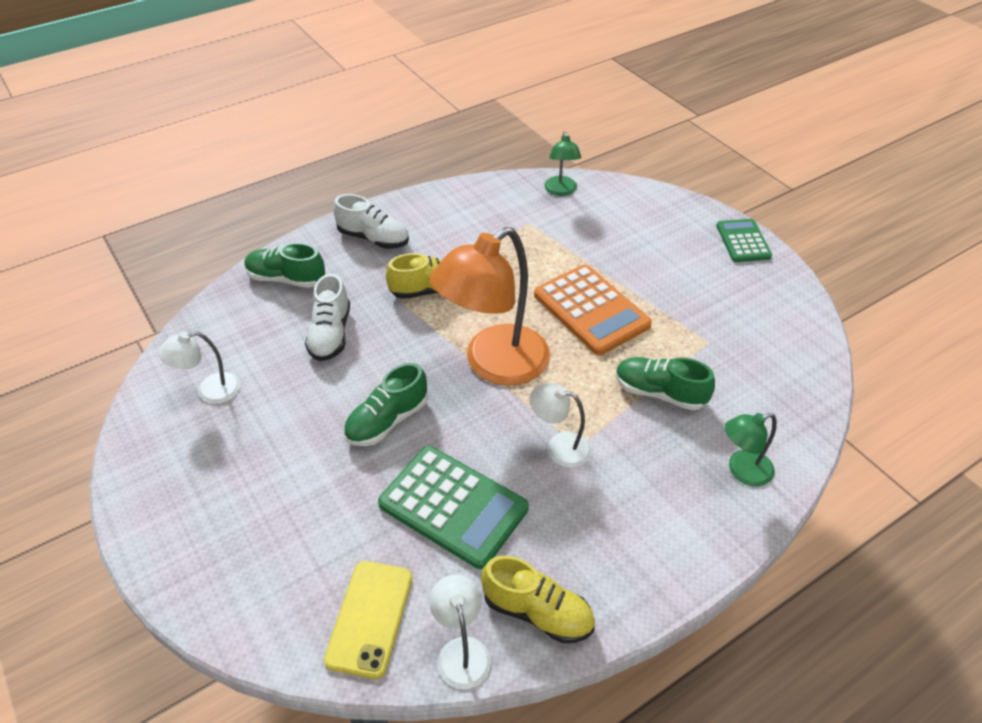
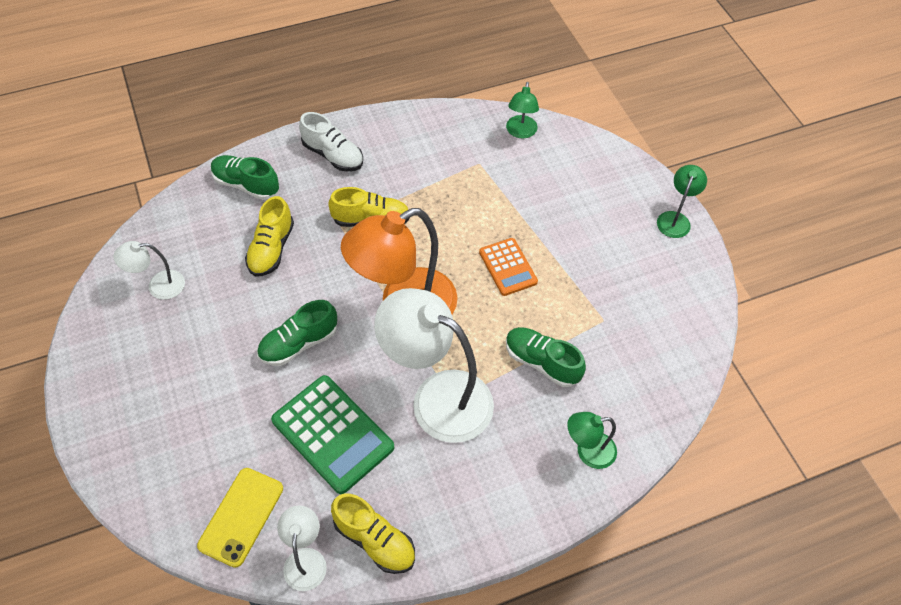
camera: 10 degrees right, 10 degrees up
white shoe [305,274,350,361] -> yellow shoe [245,196,294,277]
white lamp [530,383,592,468] -> white lamp [374,288,494,443], size x2.08
orange calculator [534,265,652,355] -> orange calculator [479,238,538,296], size x0.61
green calculator [716,219,772,262] -> green lamp [657,165,707,238]

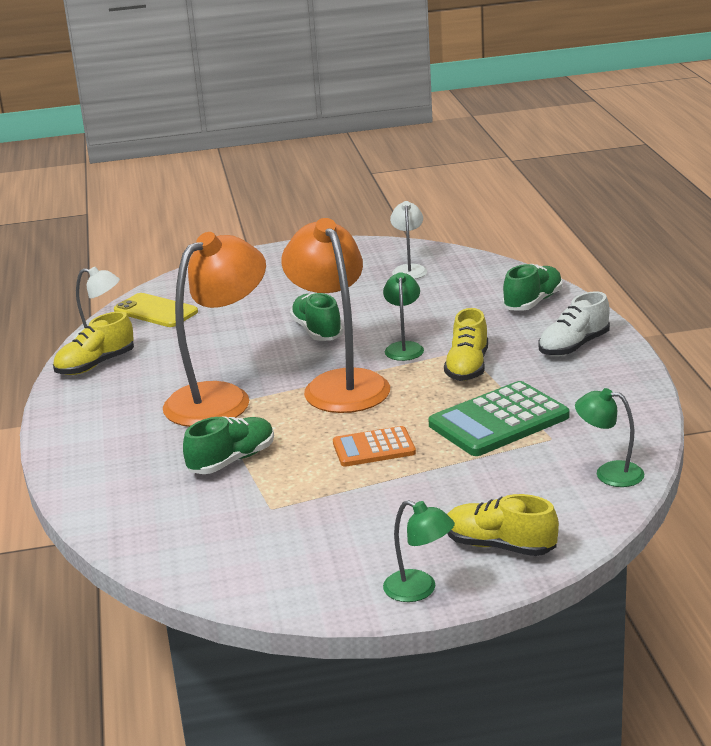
camera: 105 degrees right, 30 degrees down
yellow shoe [245,196,294,277] -> yellow shoe moved to [447,494,559,556]
green calculator [271,375,394,494] -> green calculator moved to [428,381,570,456]
white lamp [374,288,494,443] -> orange lamp [163,232,266,427]
green lamp [567,412,617,469] -> green lamp moved to [383,272,424,361]

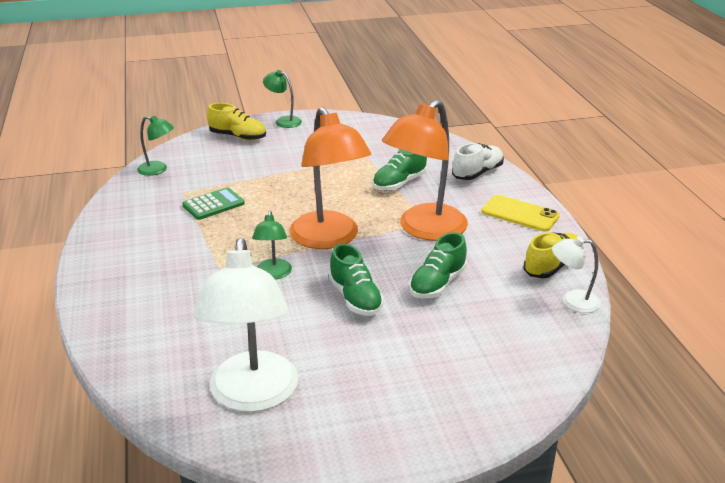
camera: 175 degrees right, 5 degrees up
yellow phone [114,293,198,327] -> yellow phone moved to [481,195,560,232]
orange calculator [333,426,416,467] -> none
white lamp [390,201,427,279] -> white lamp [193,238,298,412], size x2.08
green calculator [428,381,570,456] -> green calculator [182,187,245,220], size x0.61
yellow shoe [444,308,488,381] -> none
green shoe [502,264,563,311] -> green shoe moved to [409,232,467,299]
white shoe [538,291,610,356] -> white shoe moved to [452,143,504,180]

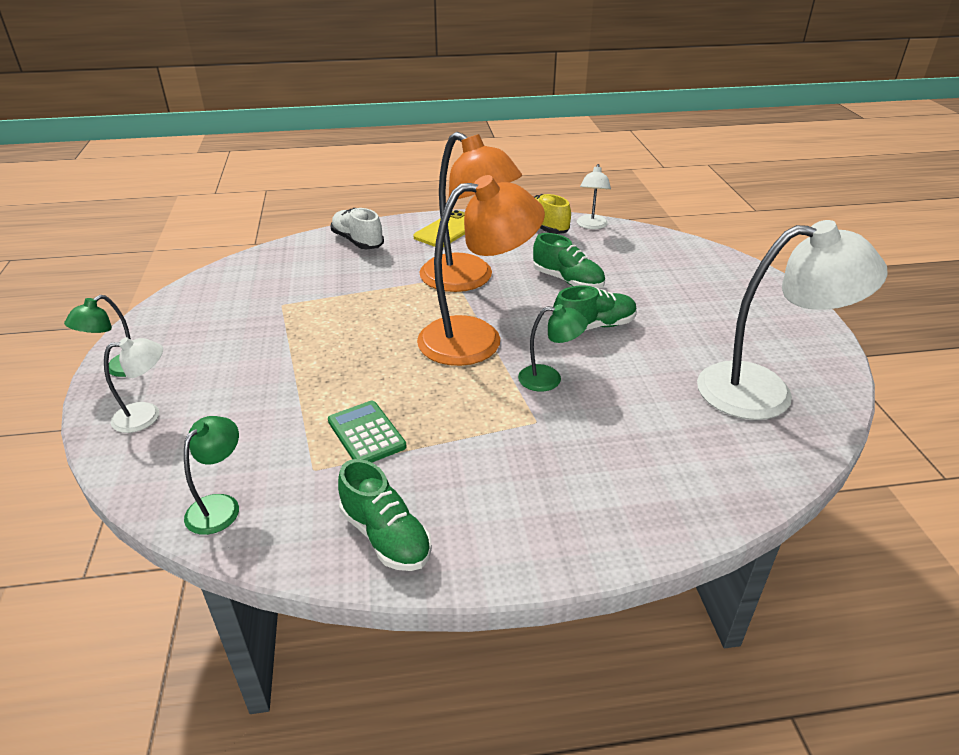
camera: 85 degrees left, 5 degrees up
yellow shoe [207,103,266,141] -> white lamp [104,337,163,433]
green shoe [373,149,427,191] -> green shoe moved to [338,459,432,571]

